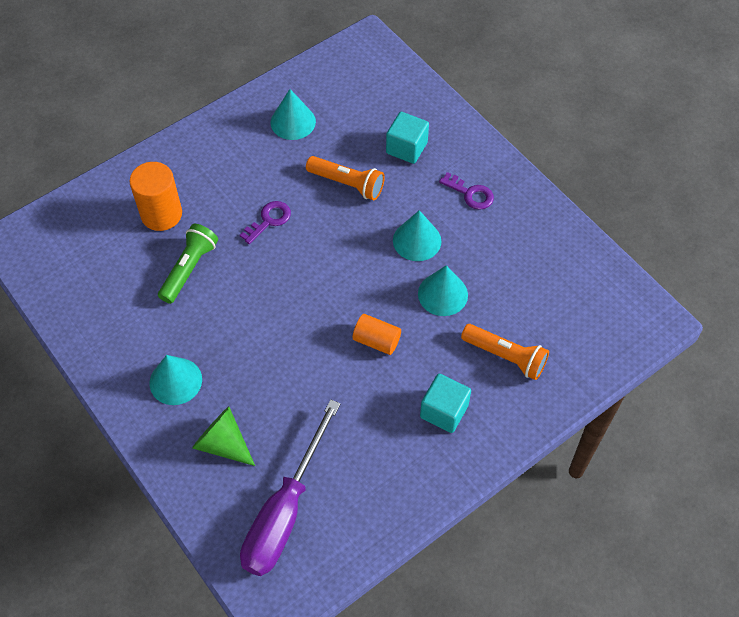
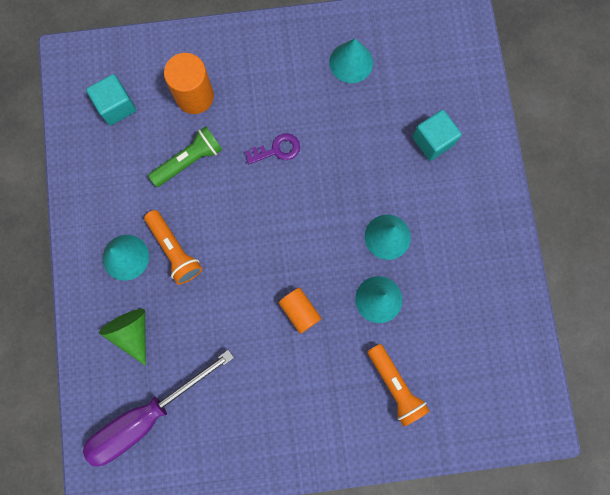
camera: 30 degrees right, 20 degrees up
orange flashlight [306,156,385,200] -> orange flashlight moved to [144,210,202,285]
turquoise cube [420,374,471,433] -> turquoise cube moved to [86,74,136,125]
purple key [439,172,494,210] -> none

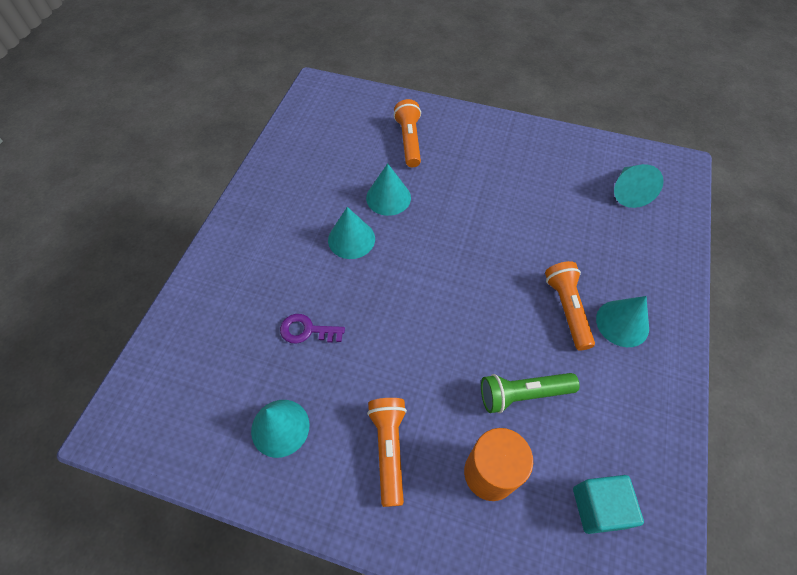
camera: 155 degrees left, 20 degrees down
purple screwdriver [83,350,234,466] -> turquoise cone [614,164,664,208]
green cone [99,309,146,366] -> none
purple key [245,133,300,164] -> purple key moved to [280,314,345,343]
orange cylinder [279,288,322,334] -> none
turquoise cube [412,110,462,161] -> none
none -> orange flashlight [367,398,407,507]

